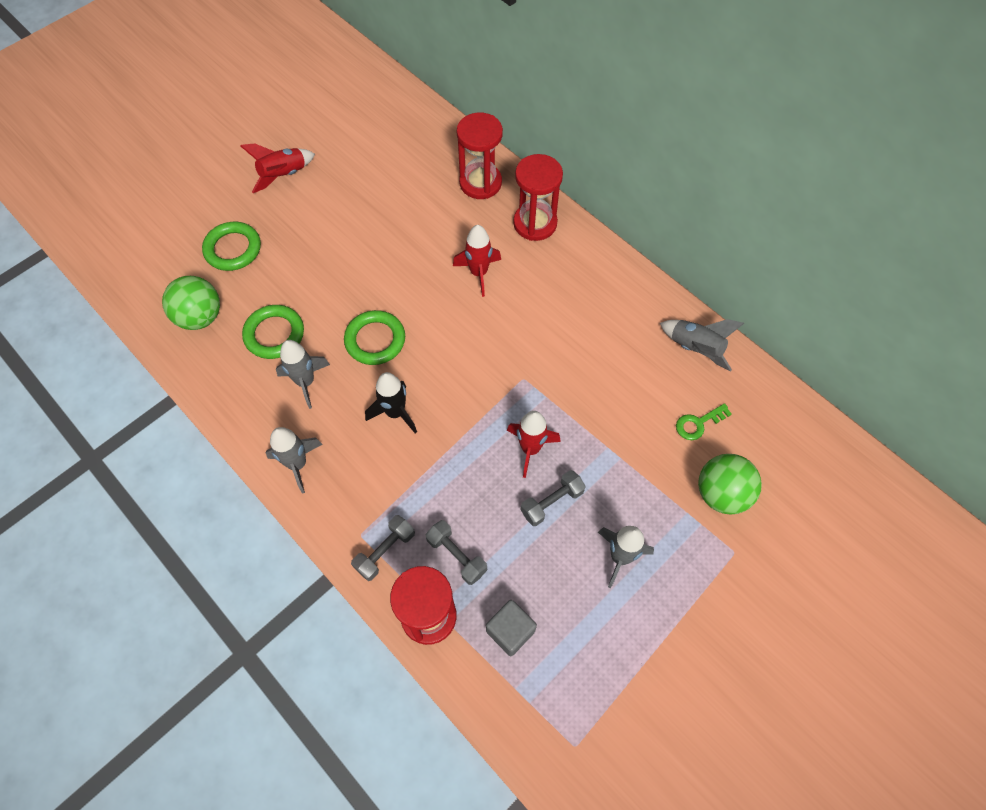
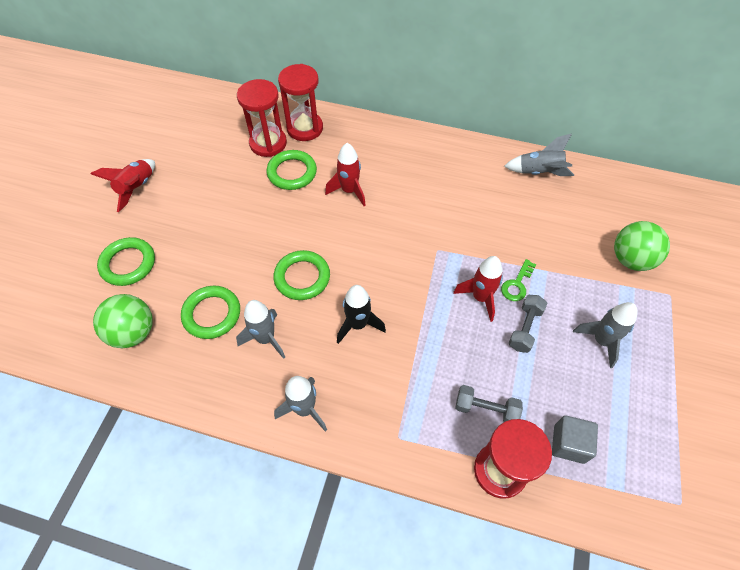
camera: 30 degrees left, 5 degrees down
grey dumbbell [351,515,415,581] -> none
red hourglass [513,154,563,241] -> red hourglass moved to [237,79,287,157]
green key [676,403,732,440] -> green key moved to [501,259,536,301]
none -> green ring [267,150,317,190]

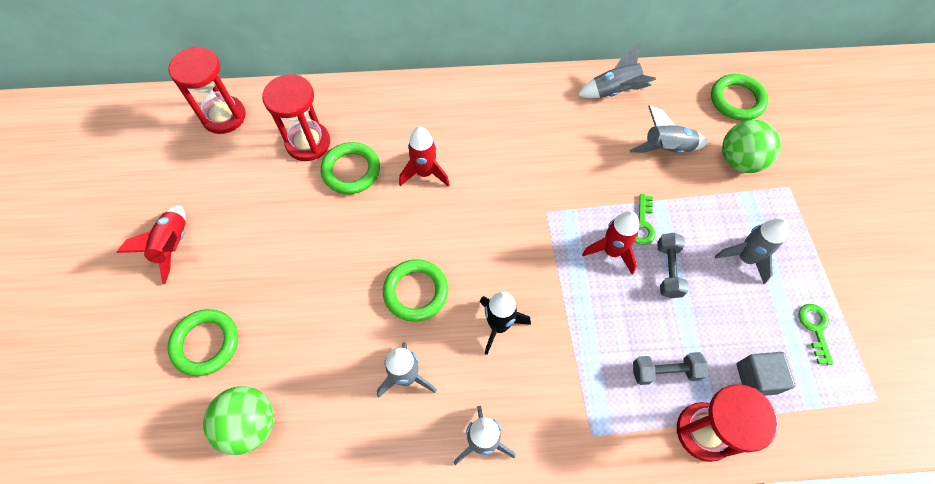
camera: 20 degrees left, 5 degrees up
green ring [181,286,240,339] -> green ring moved to [711,74,769,121]
red hourglass [278,64,323,141] -> red hourglass moved to [168,47,246,134]
none -> grey rocket [630,105,708,153]
none -> green key [799,304,834,365]

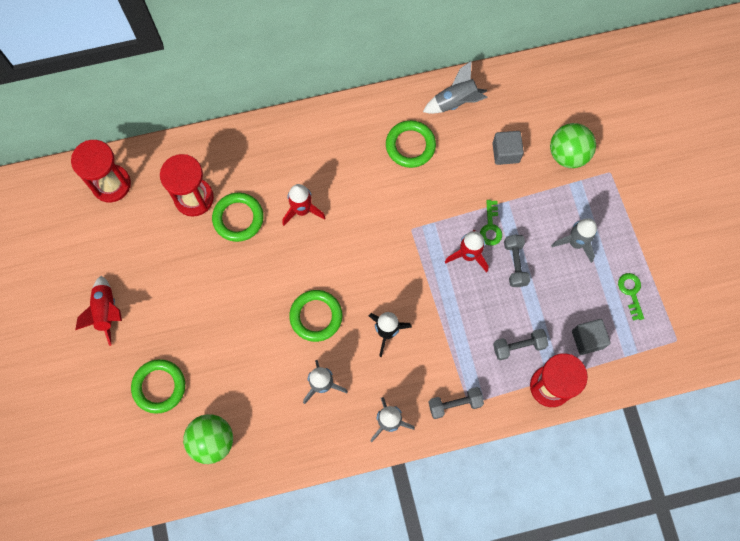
camera: 10 degrees left, 10 degrees up
grey rocket [630,105,708,153] -> grey cube [492,131,524,165]
green ring [711,74,769,121] -> green ring moved to [386,120,436,168]
none -> grey dumbbell [429,387,484,419]

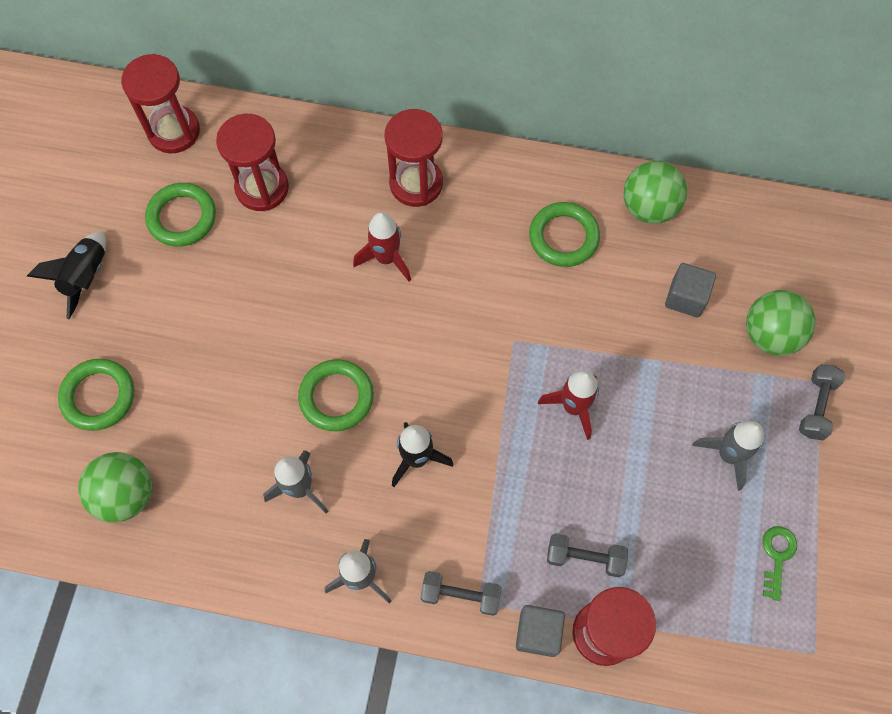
camera: 25 degrees right, 5 degrees down
red rocket [75,276,122,346] -> black rocket [27,231,106,319]
green ring [212,193,264,242] -> green ring moved to [145,183,216,247]
grey rocket [423,61,488,114] -> green ball [623,161,687,224]
green key [480,200,502,246] -> none
grey dumbbell [504,234,530,287] -> grey dumbbell moved to [799,364,845,440]
grey cube [572,319,610,355] -> grey cube moved to [516,605,565,657]
none -> red hourglass [385,109,443,207]

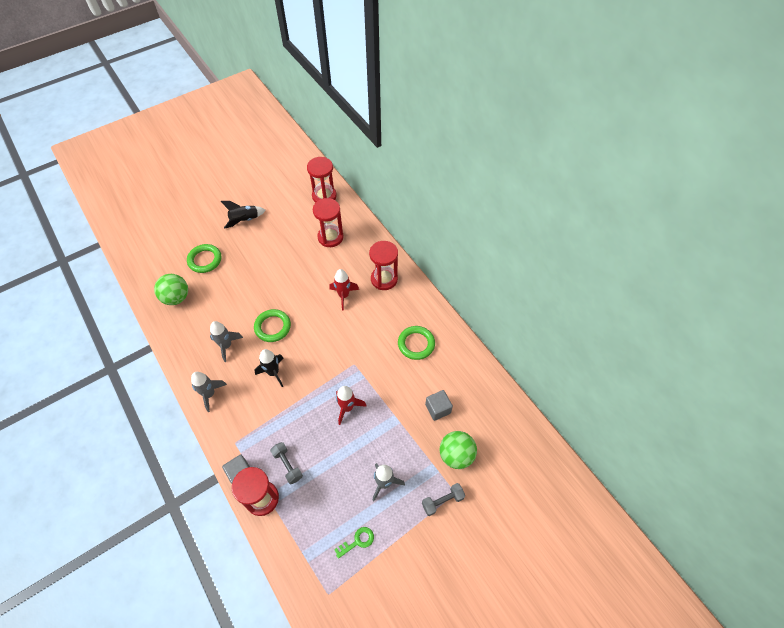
camera: 45 degrees right, 10 degrees down
green ring [145,183,216,247] -> none
grey dumbbell [420,571,502,616] -> none
green ball [623,161,687,224] -> none

